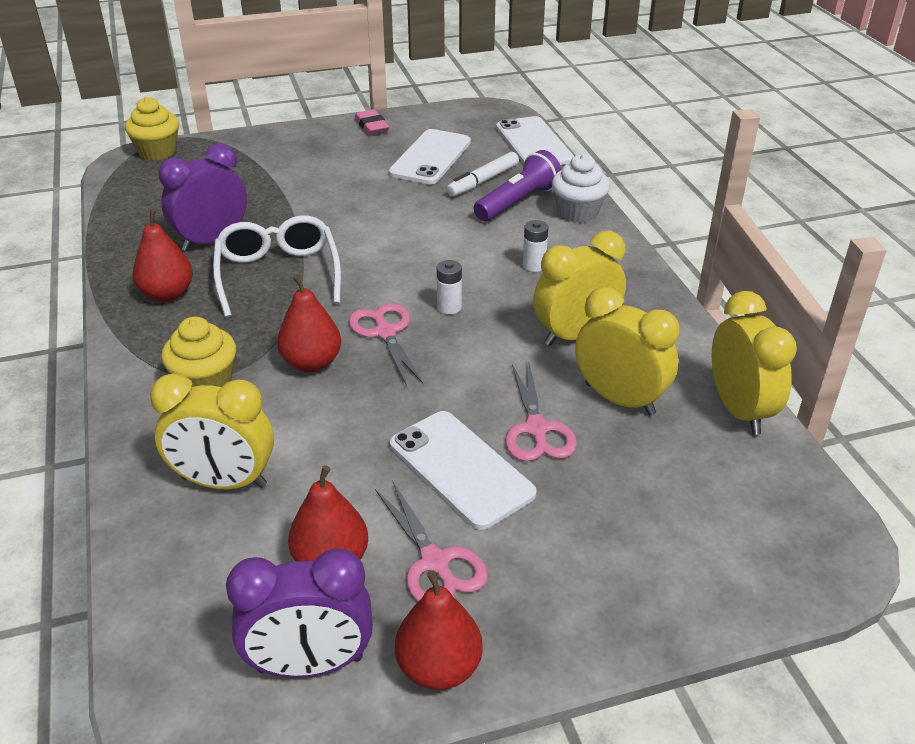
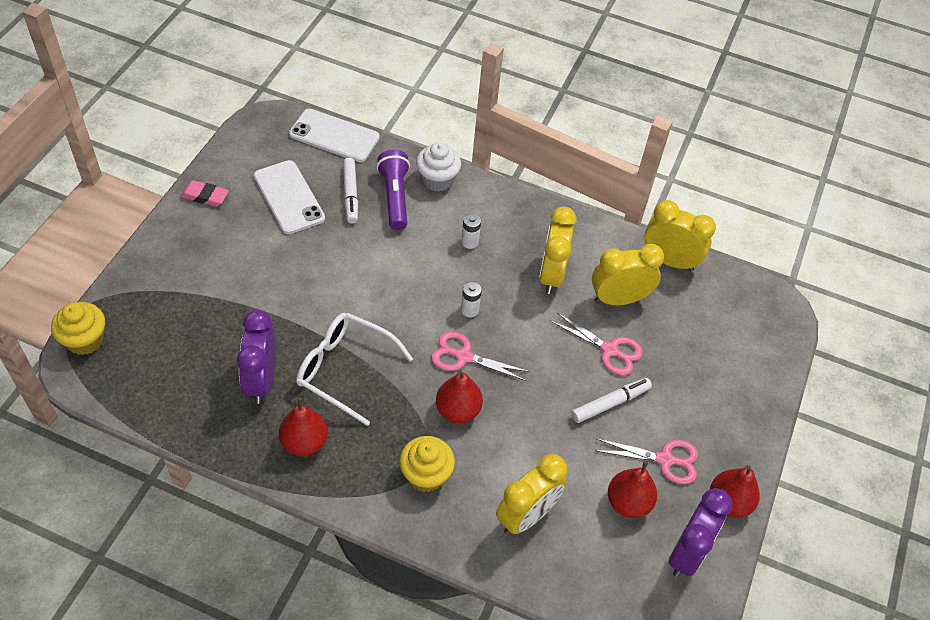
camera: 55 degrees left, 15 degrees up
white phone [390,411,537,530] -> white marker [571,378,652,423]

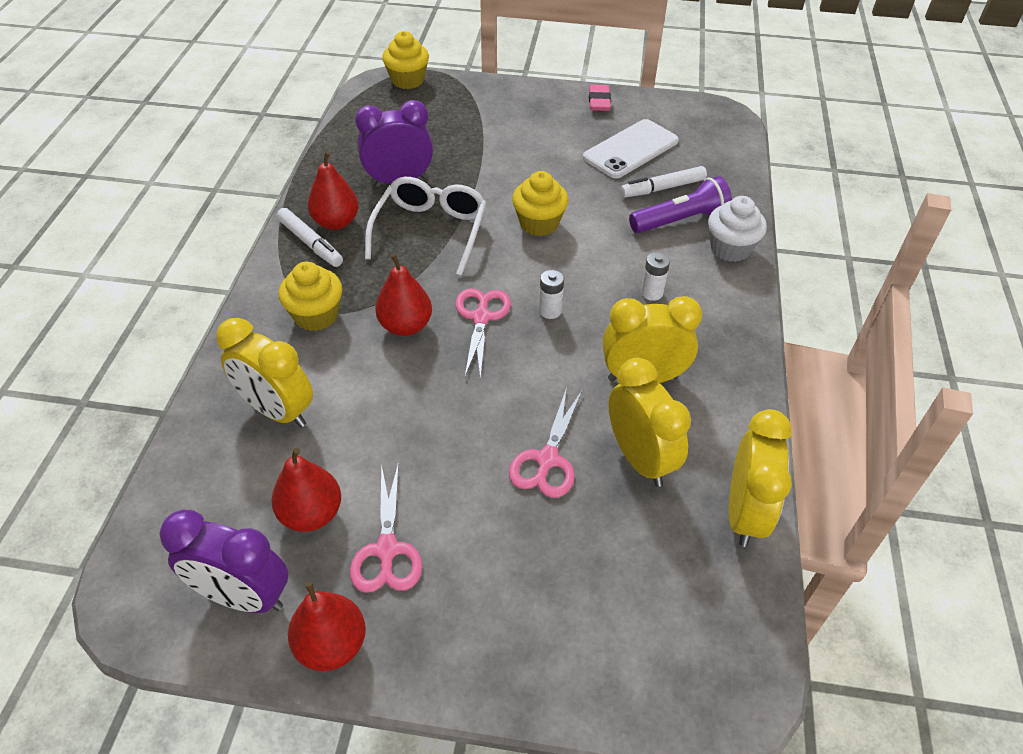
camera: 80 degrees right, 5 degrees down
white phone [289,109,380,162] -> none
white marker [571,378,652,423] -> white marker moved to [277,208,343,267]
none -> yellow cupcake [512,171,568,236]

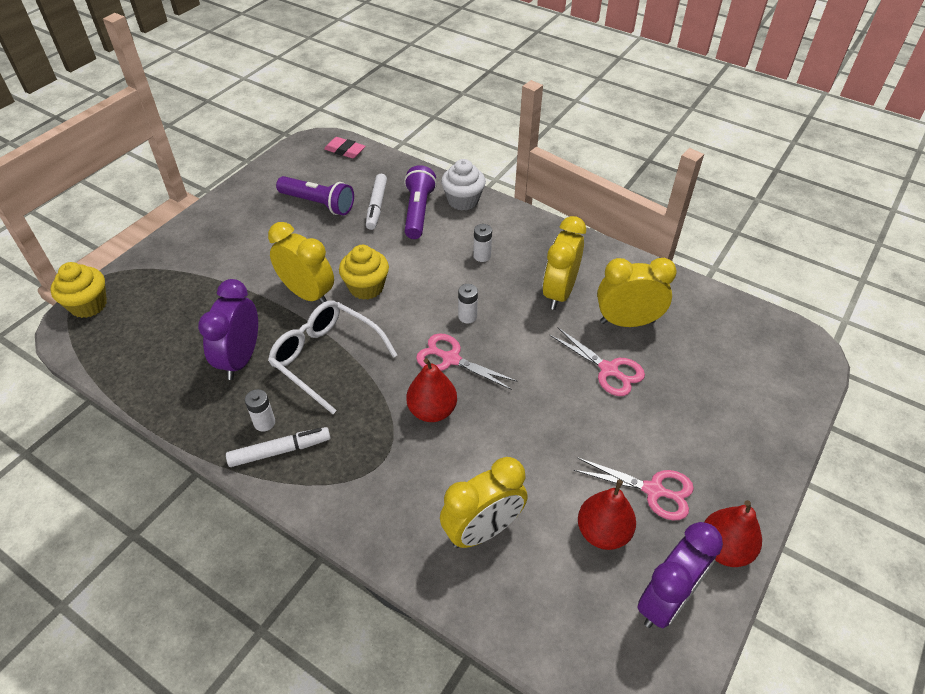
camera: 65 degrees left, 0 degrees up
yellow cupcake [279,262,342,331] -> none
red pear [307,151,359,230] -> white battery [245,389,275,432]
white phone [583,119,679,179] -> purple flashlight [276,176,354,215]
pink eraser [589,85,611,111] -> pink eraser moved to [324,137,365,159]
yellow clock [729,409,792,547] -> yellow clock moved to [268,222,334,303]

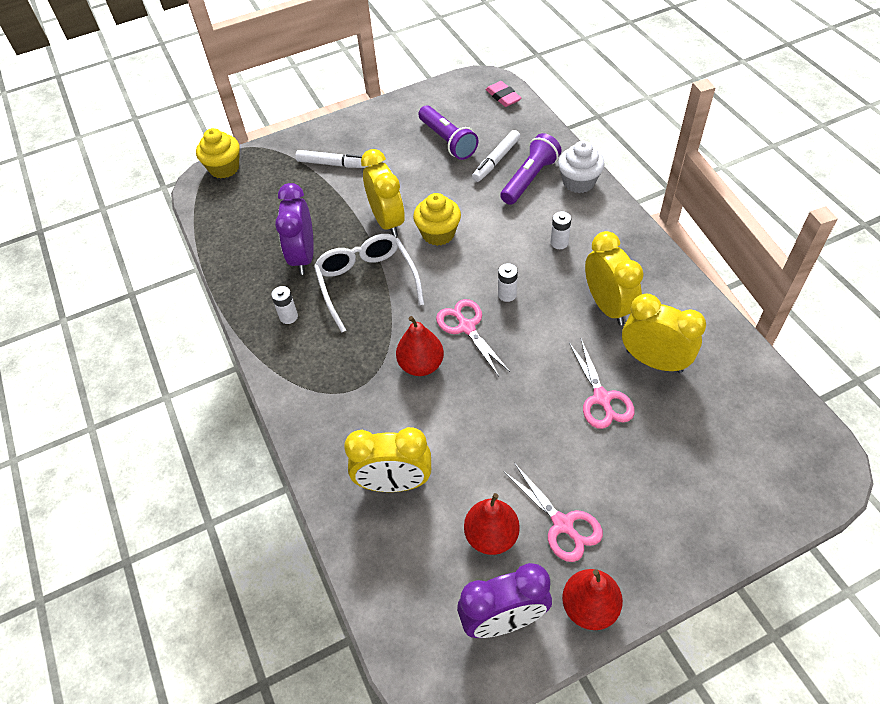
camera: 35 degrees right, 5 degrees up
purple clock [198,279,258,380] -> purple clock turned 45 degrees counterclockwise [275,183,314,275]
white marker [226,427,331,467] -> white marker moved to [295,150,368,168]
yellow clock [543,216,586,310] -> yellow clock turned 105 degrees clockwise [585,231,644,325]

